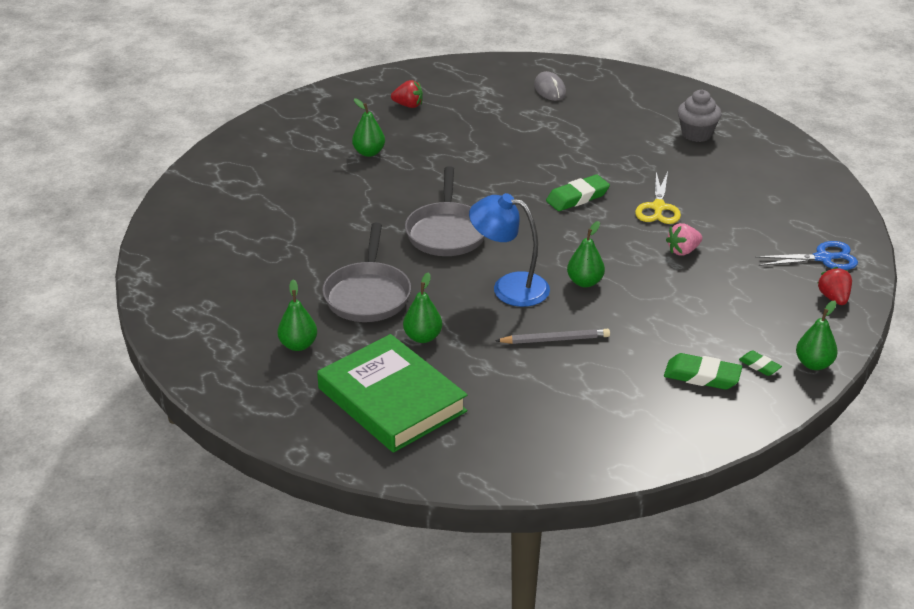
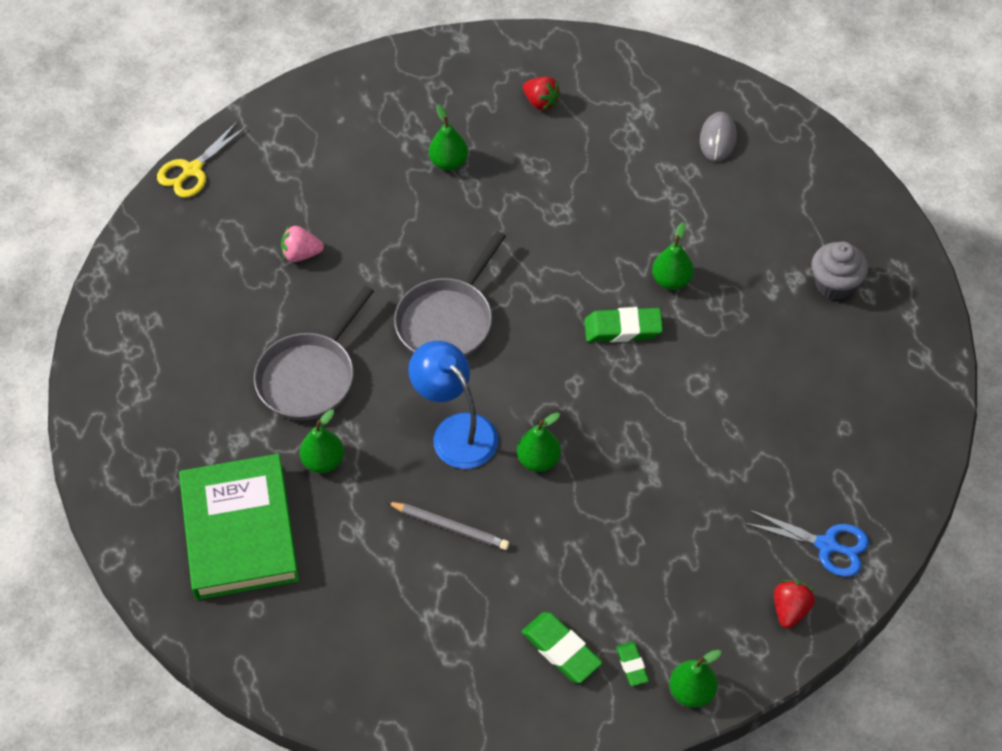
camera: 30 degrees right, 20 degrees up
green pear [277,280,317,351] -> green pear moved to [652,222,694,290]
yellow scissors [635,172,681,224] -> yellow scissors moved to [157,121,247,198]
pink strawberry [666,223,702,256] -> pink strawberry moved to [281,226,324,262]

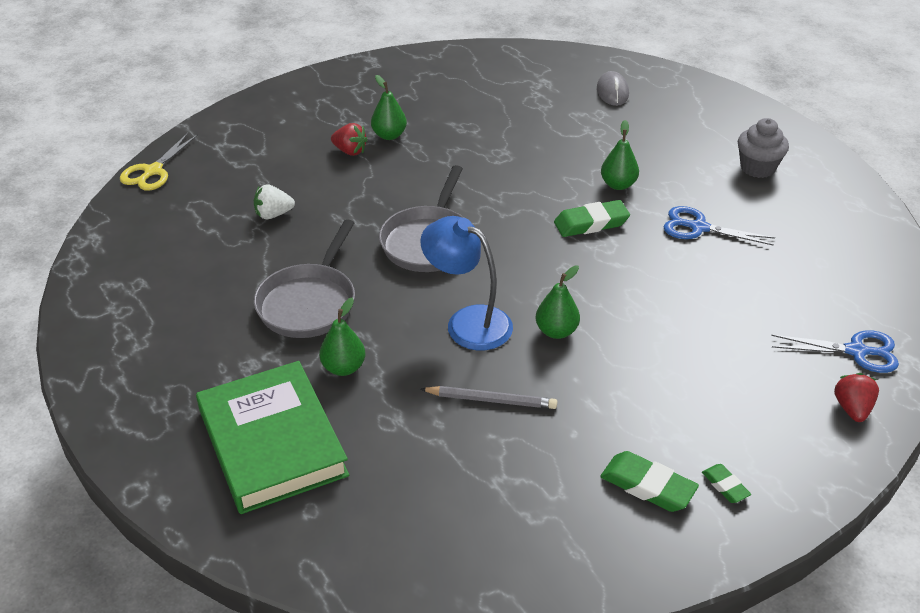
camera: 15 degrees left, 15 degrees down
pink strawberry [281,226,324,262] -> white strawberry [254,184,295,219]
red strawberry [523,76,561,111] -> red strawberry moved to [331,123,368,156]
green pear [669,650,722,708] -> none
none -> blue scissors [664,206,775,246]

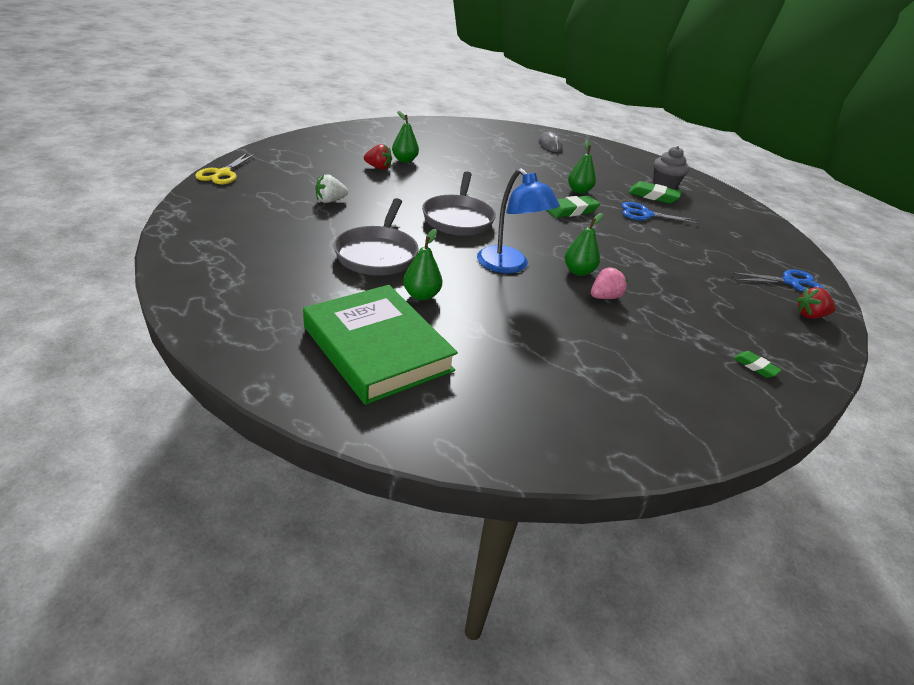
camera: 15 degrees left, 5 degrees down
blue lamp [420,216,513,351] -> blue lamp turned 150 degrees counterclockwise [477,168,560,273]
grey pencil [421,386,557,409] -> none
green eraser [600,451,699,512] -> green eraser moved to [629,181,682,204]
red strawberry [834,373,879,422] -> red strawberry turned 90 degrees counterclockwise [796,287,836,319]
none -> pink strawberry [591,267,628,299]

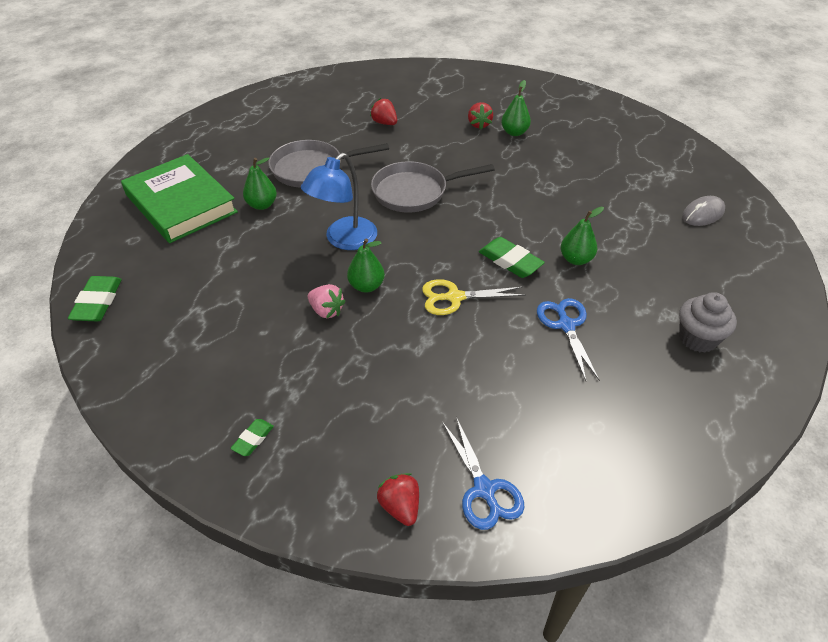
camera: 75 degrees right, 10 degrees up
yellow scissors [195,153,256,184] -> yellow scissors moved to [422,279,526,315]
green book [303,285,458,405] -> green book turned 75 degrees counterclockwise [121,154,238,243]
white strawberry [315,174,348,203] -> red strawberry [370,98,397,125]
green eraser [629,181,682,204] -> green eraser moved to [68,276,122,321]

